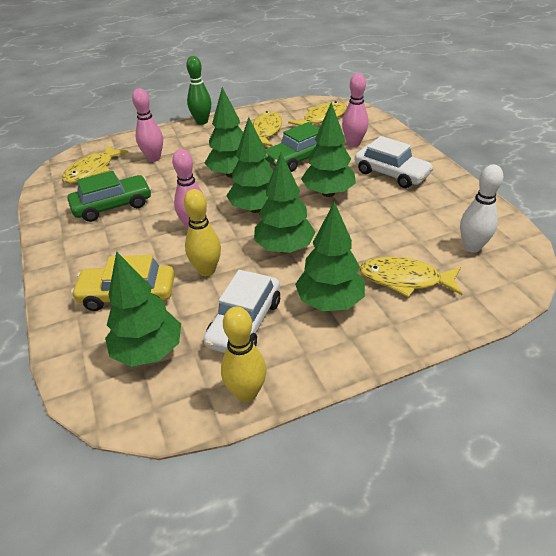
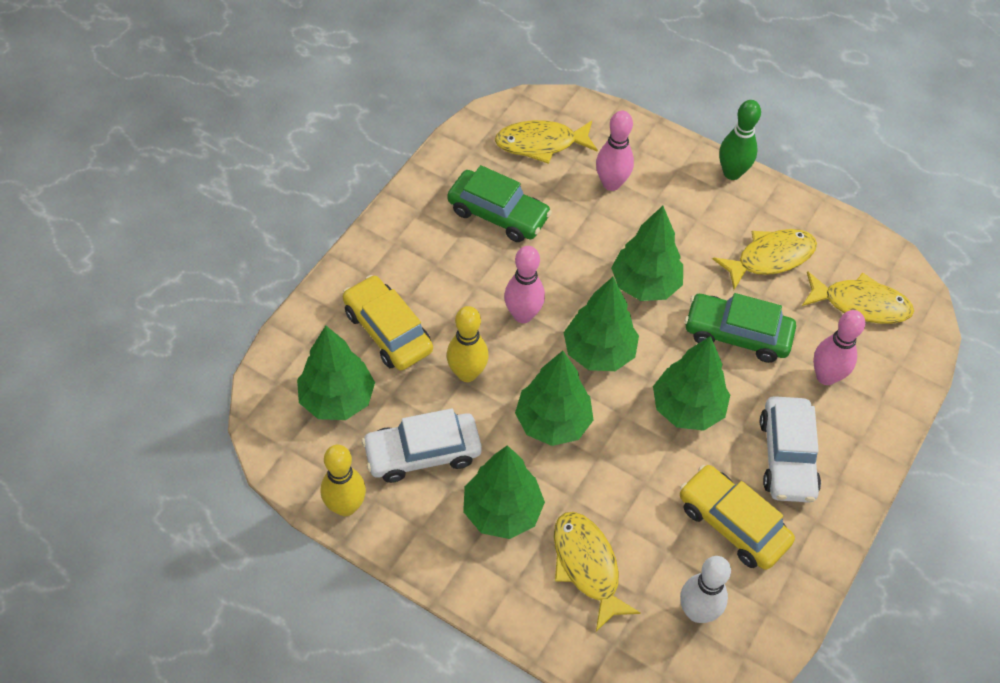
camera: 50 degrees right, 15 degrees up
none -> yellow car [680,465,795,570]

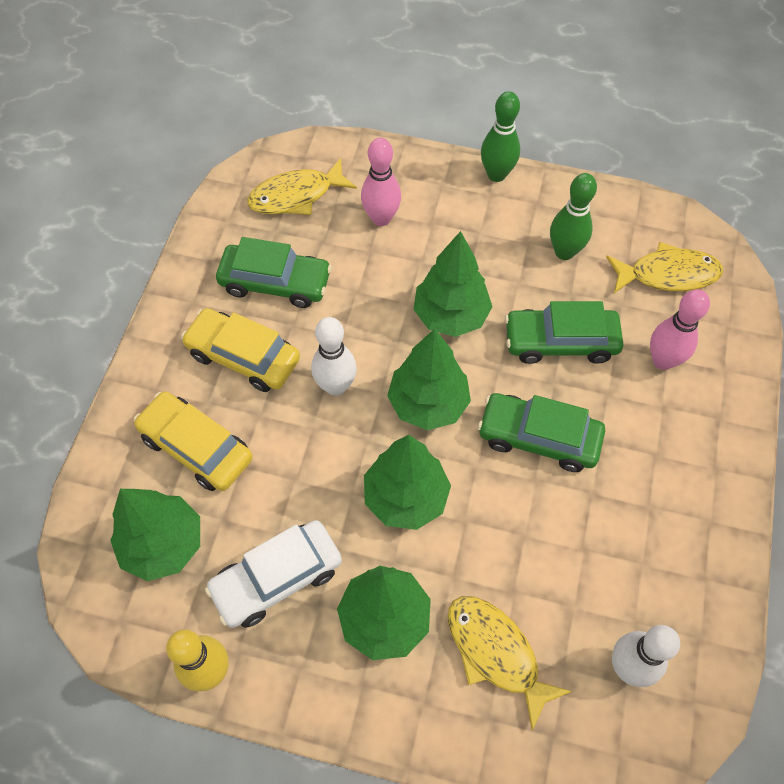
camera: 15 degrees left, 5 degrees up
yellow bowling pin [447,306,489,382] -> none
pink bowling pin [504,246,545,323] -> white bowling pin [311,317,357,396]
green tree [653,336,730,431] -> green car [478,393,605,472]
yellow car [680,465,795,570] -> yellow car moved to [181,308,300,392]
yellow fish [713,229,817,290] -> green bowling pin [550,173,597,260]
white car [760,396,821,503] -> none

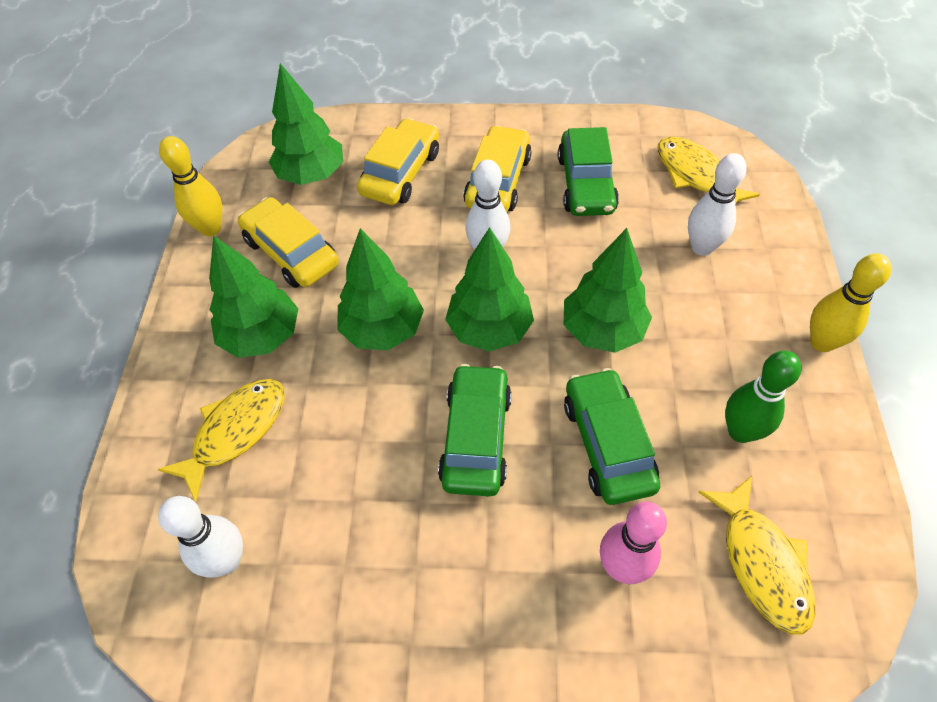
camera: 80 degrees right, 5 degrees down
white car [205,520,342,628] -> yellow car [238,197,339,288]
pink bowling pin [361,138,401,226] -> white bowling pin [688,153,747,256]
green bowling pin [481,91,520,182] -> yellow bowling pin [810,253,892,352]

